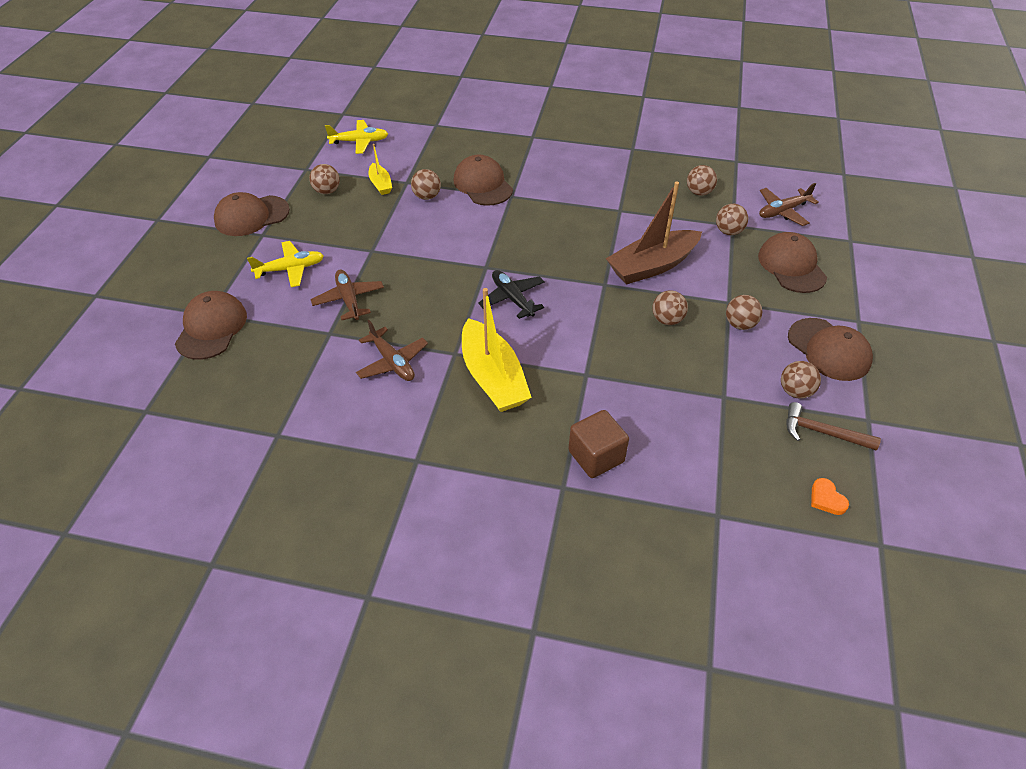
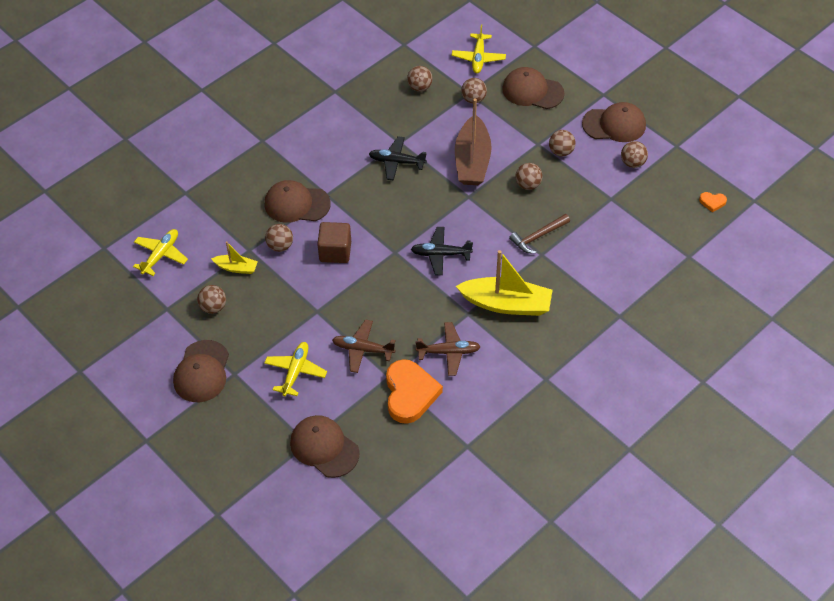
camera: 55 degrees left, 5 degrees up
brown cube [568,410,629,478] -> brown cube moved to [317,222,351,263]
brown plane [759,183,819,226] -> yellow plane [452,25,506,73]
brown hammer [786,402,881,451] -> brown hammer moved to [509,214,570,253]
none -> black plane [369,136,427,181]
none -> orange heart [386,359,443,424]

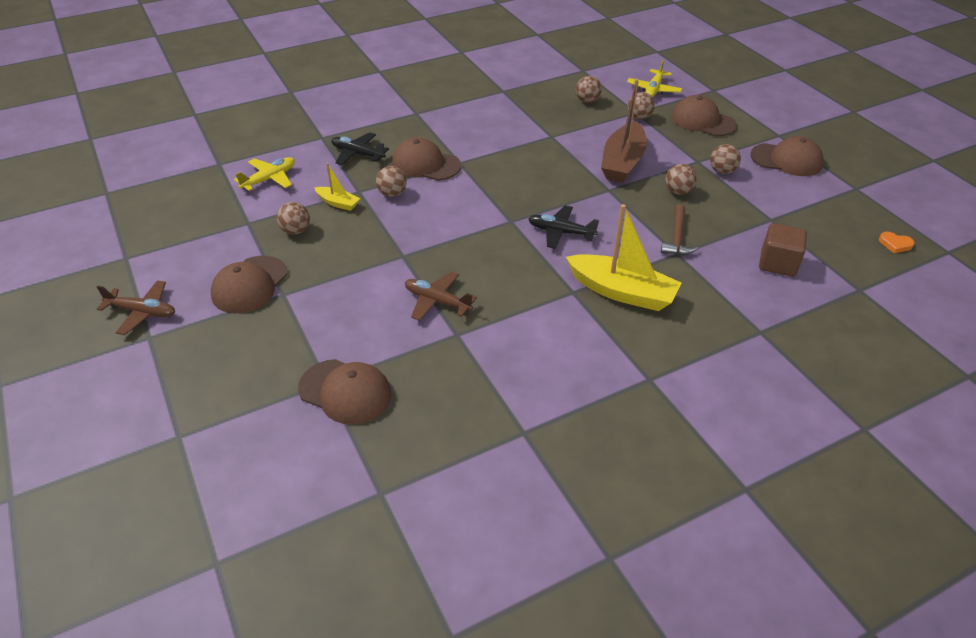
camera: 15 degrees right, 10 degrees down
yellow plane [264,342,327,396] -> none
brown cap [290,415,360,478] -> brown cap turned 150 degrees clockwise [298,359,391,425]
brown cube [317,222,351,263] -> brown cube moved to [759,223,807,277]
black plane [369,136,427,181] -> black plane moved to [331,132,389,165]
orange heart [386,359,443,424] -> none
brown plane [415,322,481,376] -> brown plane moved to [97,280,175,335]
brown hammer [509,214,570,253] -> brown hammer turned 60 degrees counterclockwise [661,204,699,255]
brown ball [621,141,648,168] -> none

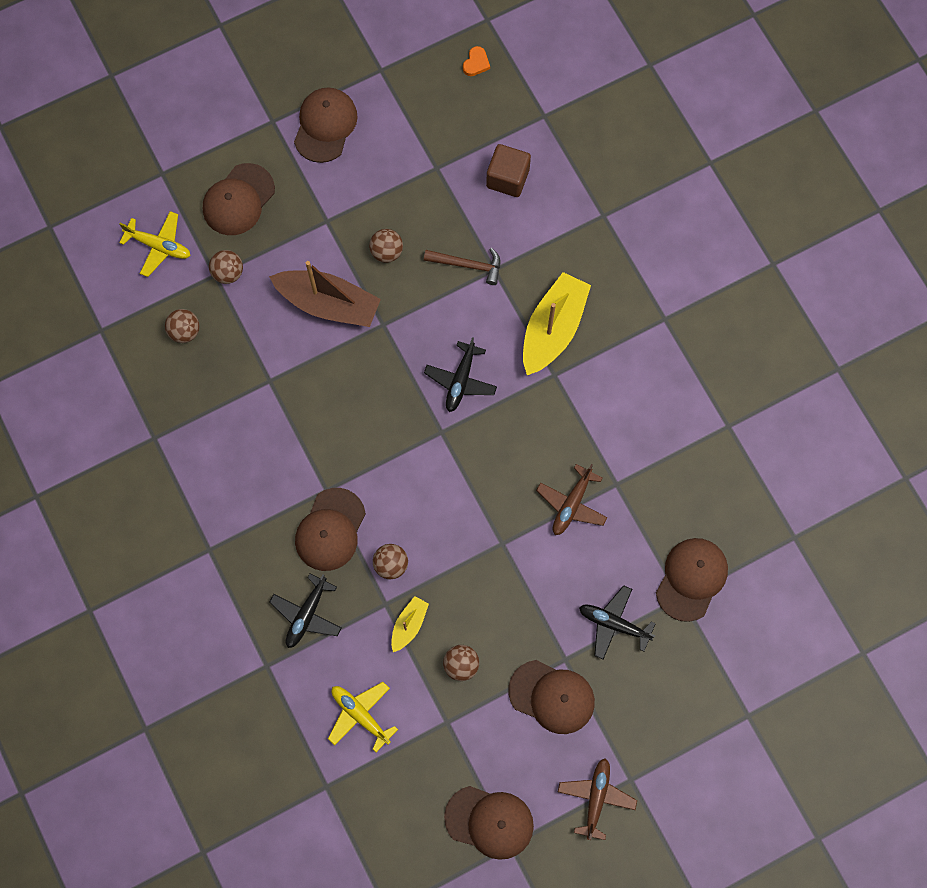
camera: 90 degrees left, 30 degrees up
brown ball [710,144,741,174] -> none
none -> brown cap [444,786,534,860]
none -> black plane [579,585,656,659]

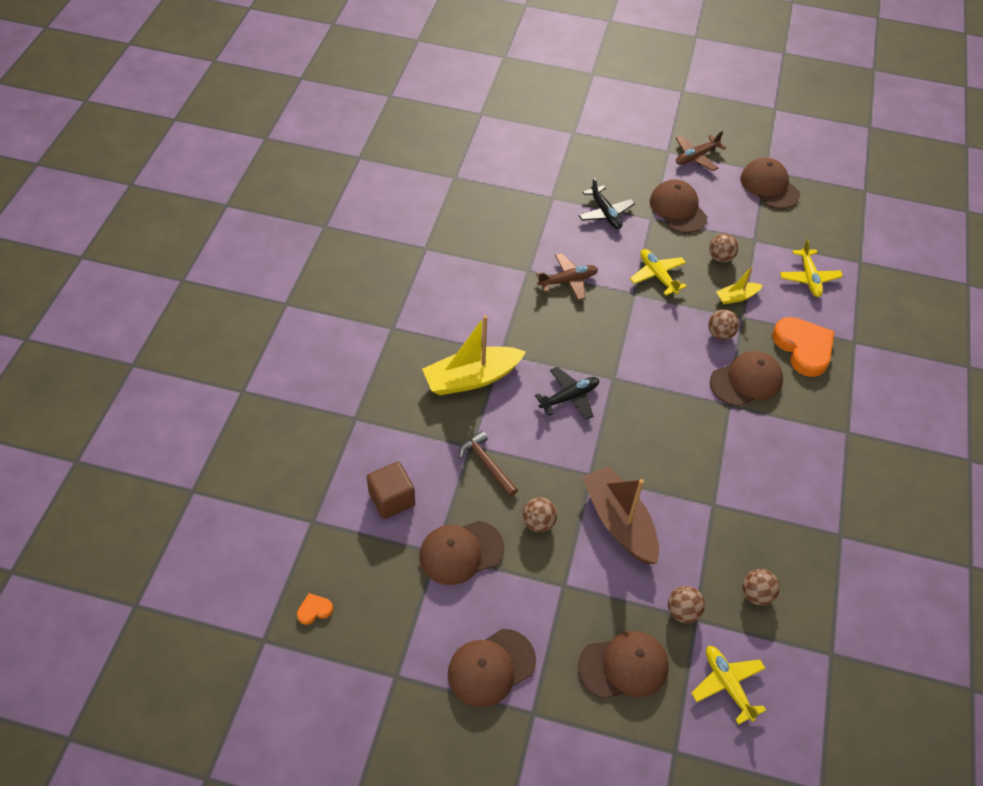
camera: 140 degrees left, 20 degrees down
black plane [269,574,342,648] -> orange heart [772,317,834,377]
brown cap [656,538,728,622] -> brown cap moved to [419,521,504,585]
none -> yellow plane [630,249,687,296]

